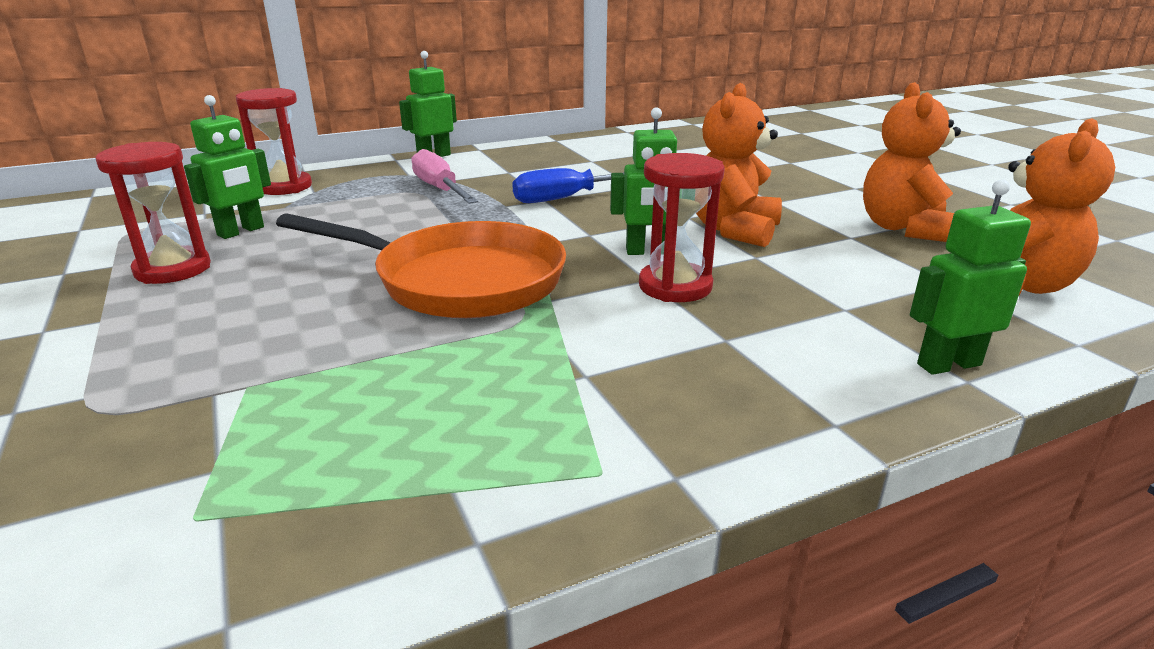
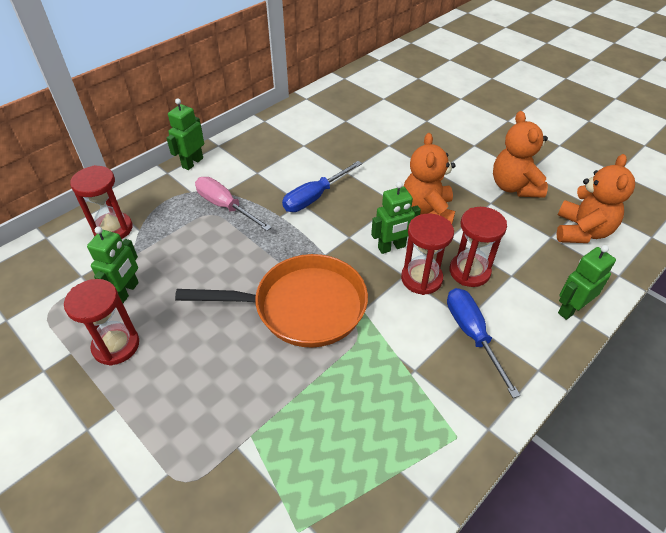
camera: 20 degrees left, 20 degrees up
none -> blue screwdriver [447,288,521,398]
none -> red hourglass [450,207,507,287]

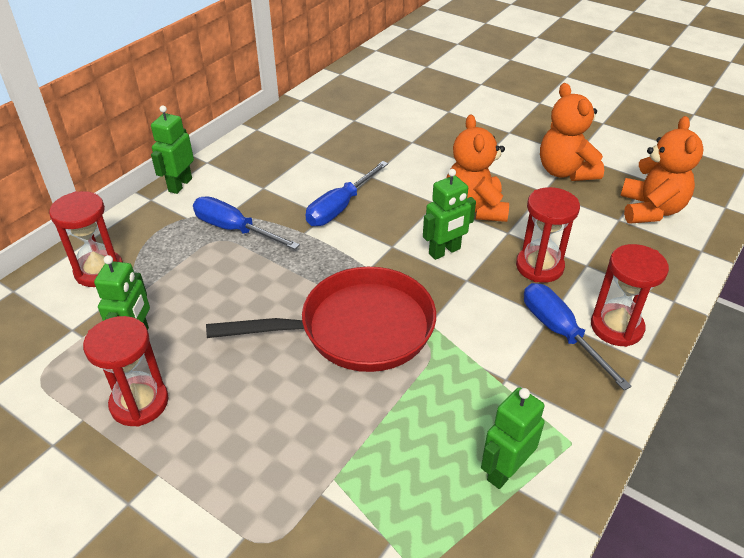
camera: 10 degrees left, 5 degrees down
orange pan [175,254,368,348] -> red pan [206,267,436,372]
pink screwdriver [195,177,272,231] -> blue screwdriver [193,196,300,249]
red hourglass [401,213,454,295] -> red hourglass moved to [591,244,669,347]
green robot [558,245,616,320] -> green robot moved to [481,387,545,489]

